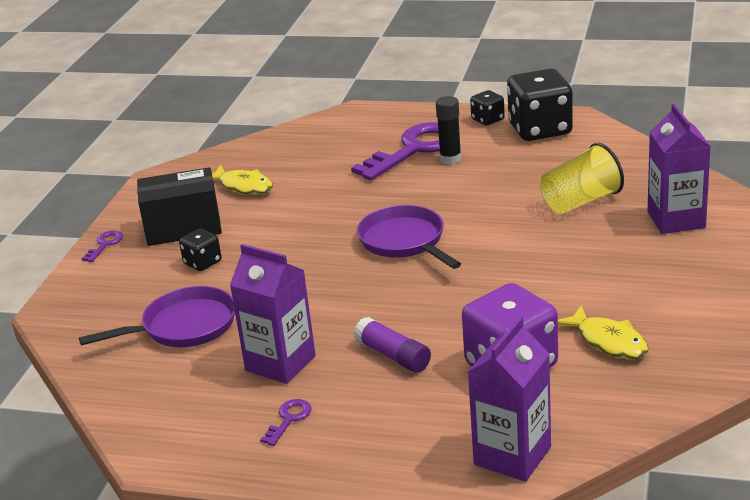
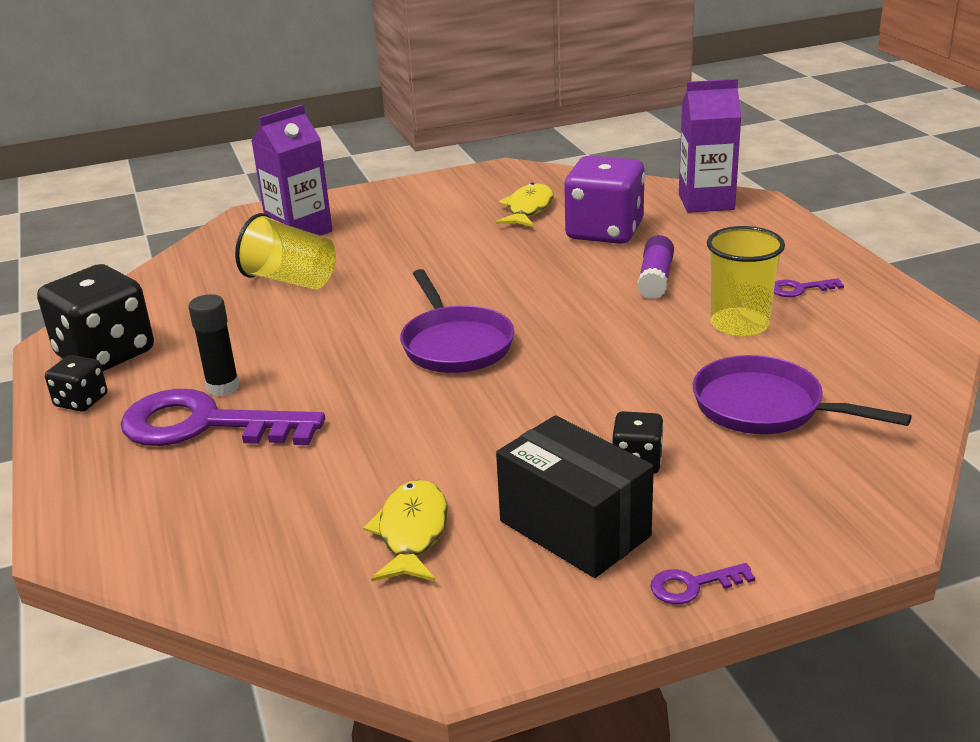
camera: 125 degrees left, 0 degrees up
purple carton [230,244,316,384] -> yellow cup [707,226,785,337]
purple pan [357,205,461,269] -> purple pan turned 45 degrees counterclockwise [400,269,514,373]

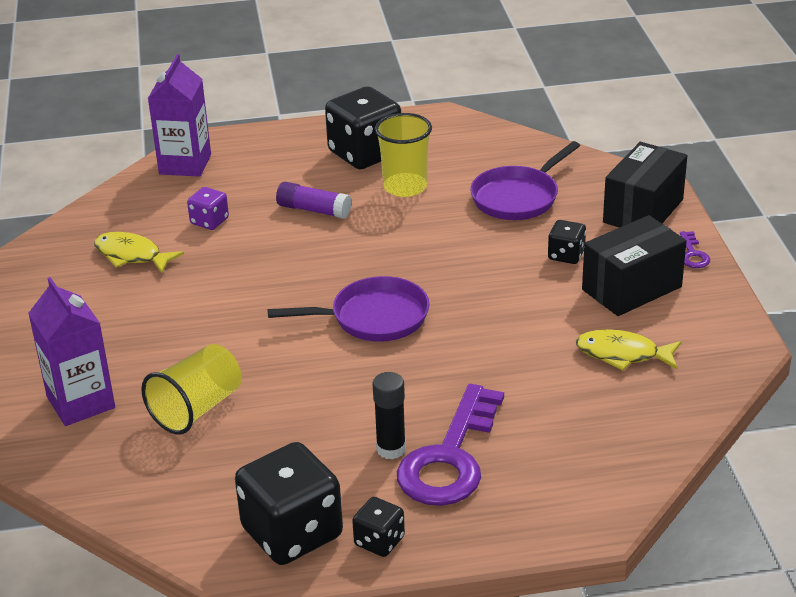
camera: 80 degrees left, 5 degrees up
purple dice [564,156,645,244] -> purple dice [187,187,229,230], size x0.49
purple key [774,278,844,297] -> black dice [325,86,401,169]
none -> black box [603,142,687,228]

